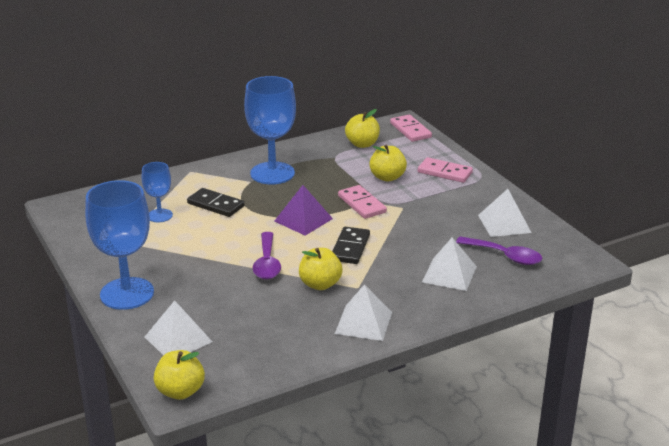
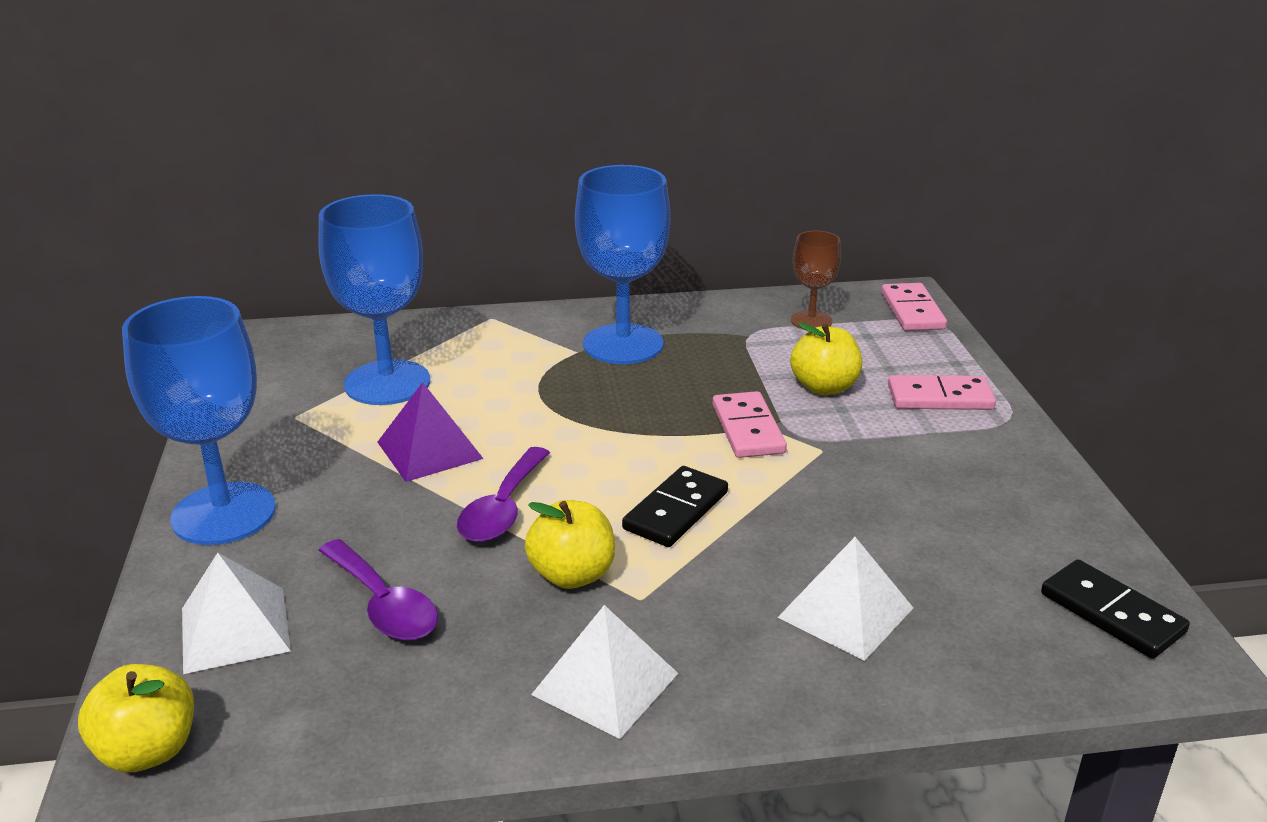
camera: 20 degrees right, 0 degrees up
blue goblet [142,162,173,222] -> blue goblet [318,194,430,405], size x1.88
black domino [187,188,244,217] -> black domino moved to [1041,559,1190,659]
purple pyramid [274,185,333,236] -> purple pyramid moved to [378,382,484,482]
yellow apple [345,109,380,148] -> brown goblet [791,231,841,330]
pink domino [418,157,473,183] -> pink domino turned 45 degrees counterclockwise [888,375,996,410]
purple spoon [456,236,542,265] -> purple spoon moved to [318,539,438,641]
white pyramid [478,189,531,237] -> none

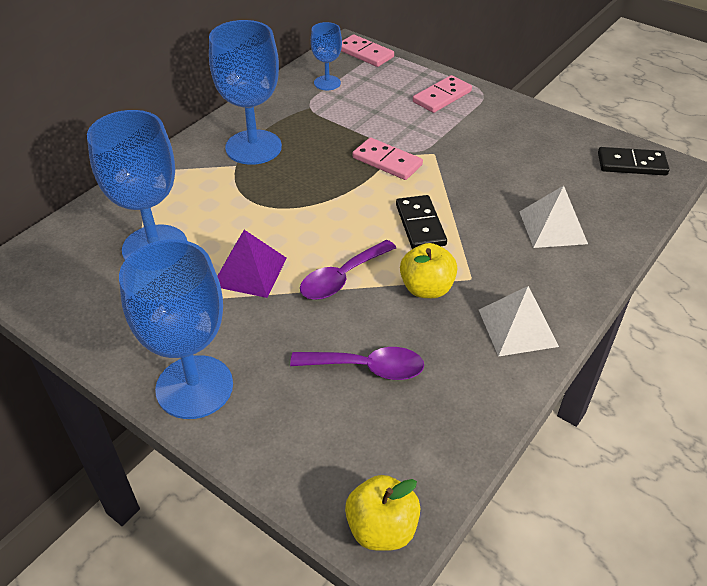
camera: 45 degrees left, 15 degrees up
white pyramid [182,553,291,674] -> none
purple spoon [457,447,550,542] -> purple spoon turned 75 degrees clockwise [300,240,396,300]
yellow apple [790,322,862,395] -> none
brown goblet [791,231,841,330] -> blue goblet [311,22,342,90]

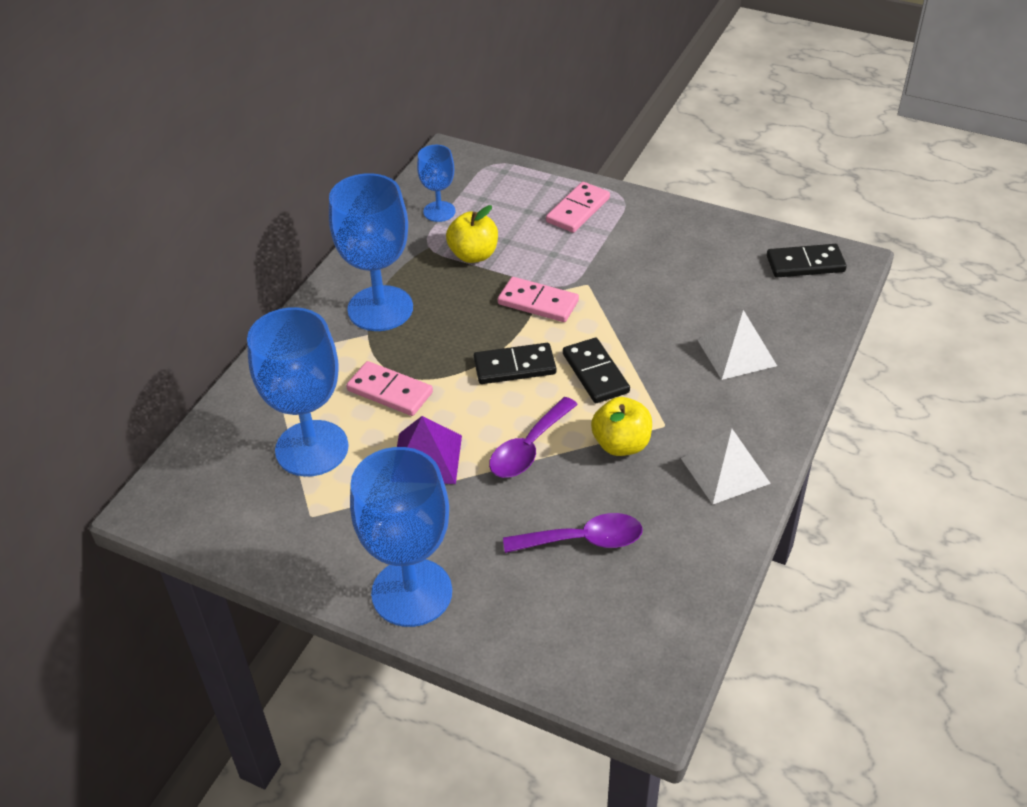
camera: 10 degrees left, 0 degrees up
pink domino [341,34,394,67] -> pink domino moved to [346,361,433,416]
yellow apple [345,475,420,551] -> yellow apple moved to [446,205,498,263]
none -> black domino [474,343,556,384]

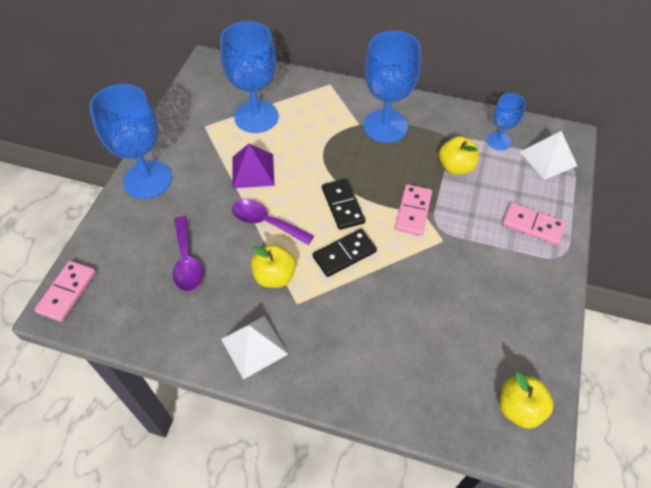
camera: 80 degrees right, 10 degrees up
pink domino [346,361,433,416] -> pink domino moved to [34,261,96,322]
white pyramid [698,310,777,380] -> white pyramid moved to [520,131,577,180]
black domino [767,244,847,277] -> yellow apple [500,373,554,429]

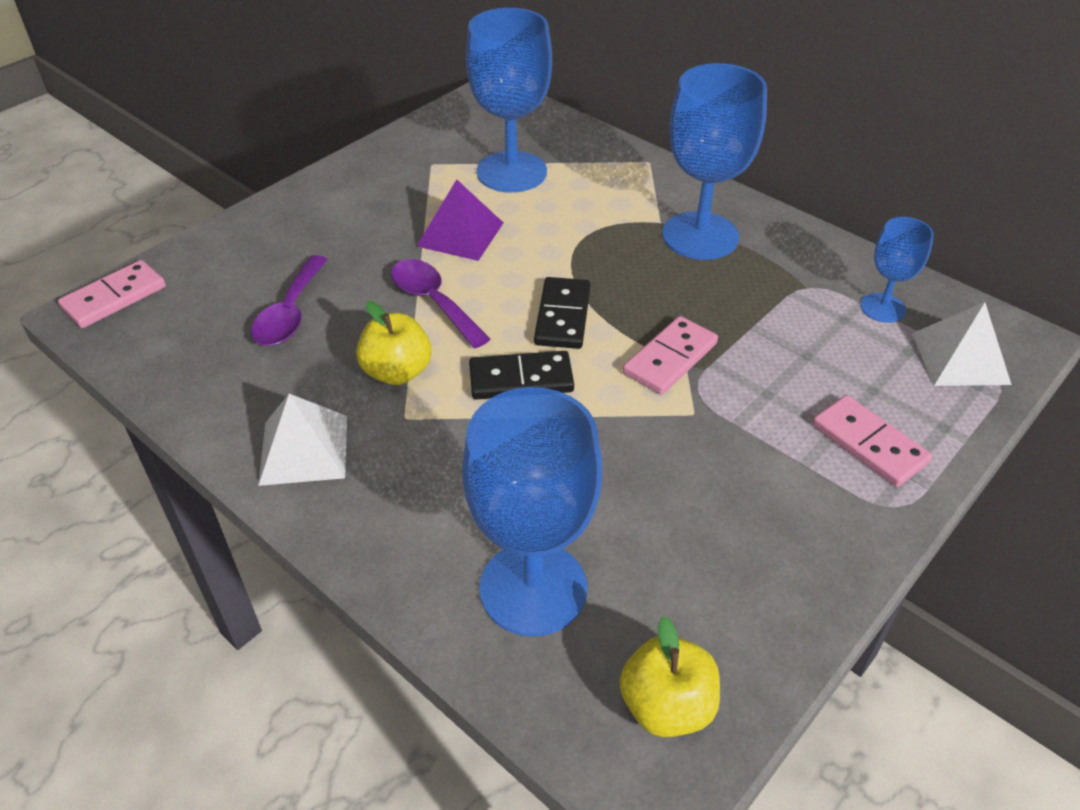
camera: 25 degrees right, 10 degrees down
blue goblet [89,84,172,199] -> blue goblet moved to [462,387,602,636]
yellow apple [439,136,479,175] -> none

